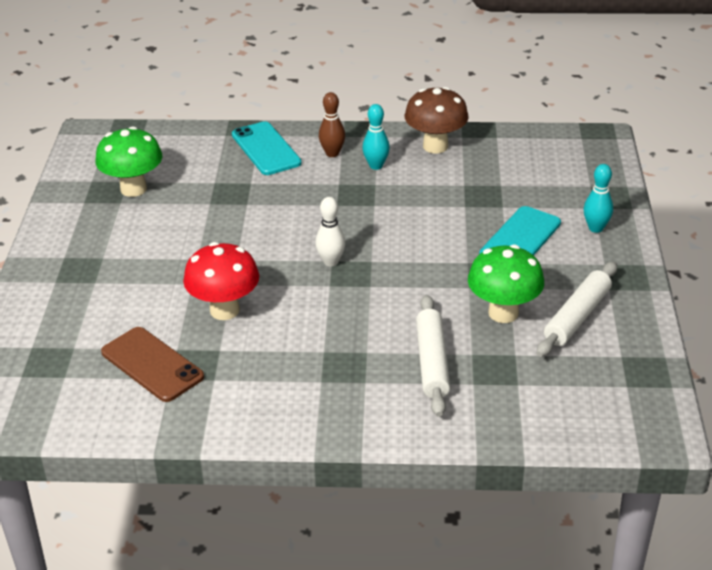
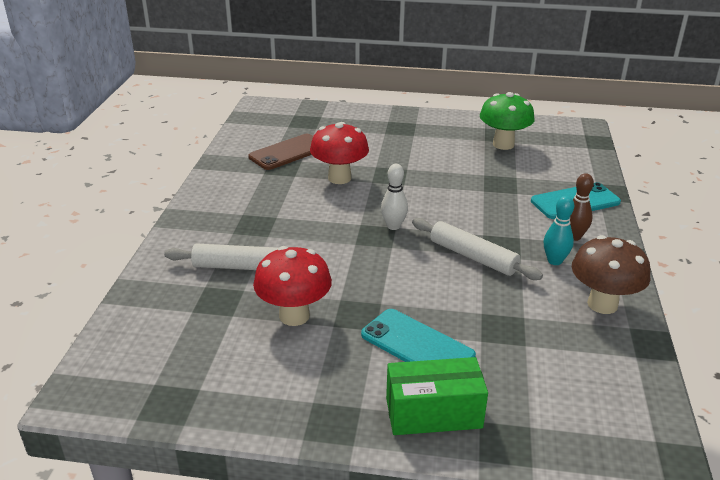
camera: 95 degrees right, 5 degrees down
green mushroom [468,244,544,323] -> red mushroom [253,246,332,326]
white rolling pin [537,261,617,357] -> white rolling pin moved to [412,218,543,280]
turquoise bowling pin [584,164,613,233] -> green box [386,357,488,435]

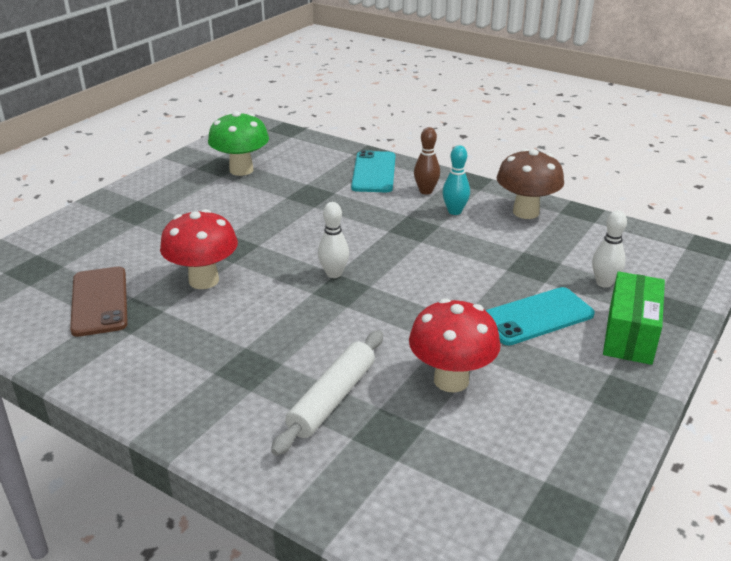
camera: 65 degrees left, 0 degrees up
white rolling pin [412,218,543,280] -> none
none -> white bowling pin [592,210,627,288]

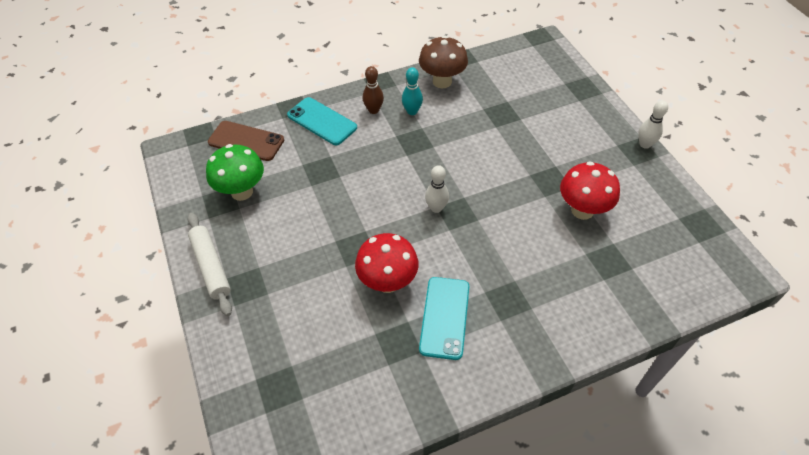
camera: 55 degrees left, 20 degrees up
brown phone [70,267,128,337] -> brown phone moved to [208,121,284,161]
white rolling pin [271,330,383,456] -> white rolling pin moved to [188,213,232,316]
turquoise phone [485,287,595,345] -> turquoise phone moved to [419,277,470,360]
white bowling pin [592,210,627,288] -> white bowling pin moved to [638,100,668,149]
green box [603,271,665,365] -> none

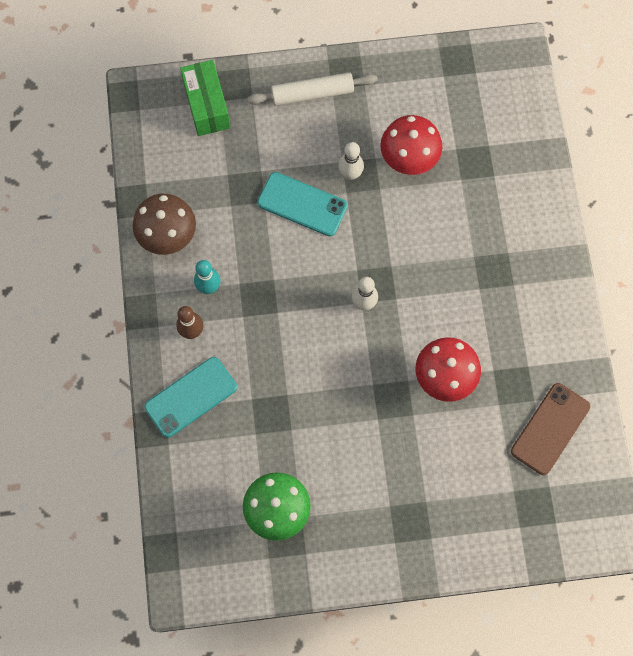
camera: 75 degrees left, 20 degrees up
white rolling pin [188,213,232,316] -> white rolling pin moved to [247,72,378,106]
brown phone [208,121,284,161] -> brown phone moved to [511,383,590,475]
turquoise phone [419,277,470,360] -> turquoise phone moved to [258,172,348,236]
white bowling pin [638,100,668,149] -> white bowling pin moved to [338,142,364,180]
none -> green box [180,60,231,136]

